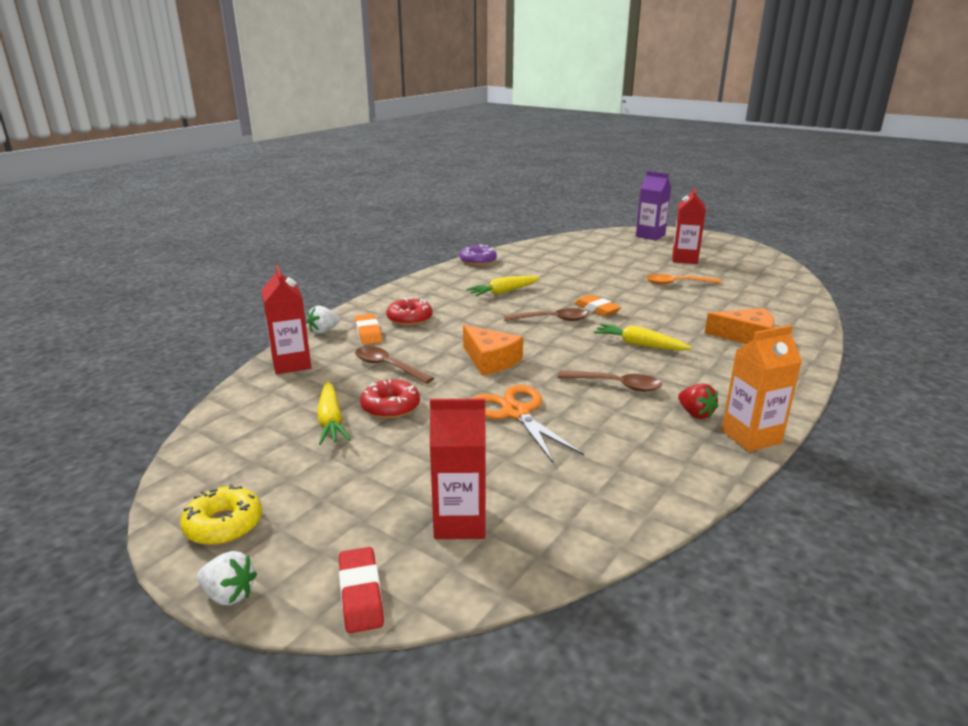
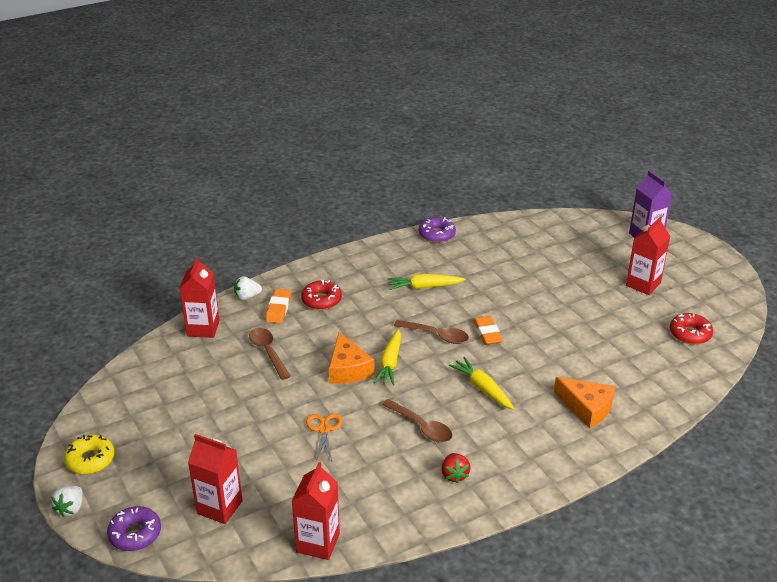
camera: 25 degrees right, 10 degrees up
white strawberry [197,551,257,605] -> white strawberry turned 60 degrees clockwise [51,486,83,517]
yellow carrot [317,382,351,445] -> yellow carrot moved to [373,329,401,385]
red eraser [339,547,384,633] -> purple donut [107,506,161,551]
red donut [360,379,420,419] -> red donut moved to [669,313,713,345]
orange scissors [472,385,584,463] -> orange scissors [306,413,343,461], size x0.62
orange spoon [646,274,722,285] -> none
orange carton [721,325,802,452] -> none
none -> red carton [292,462,340,560]

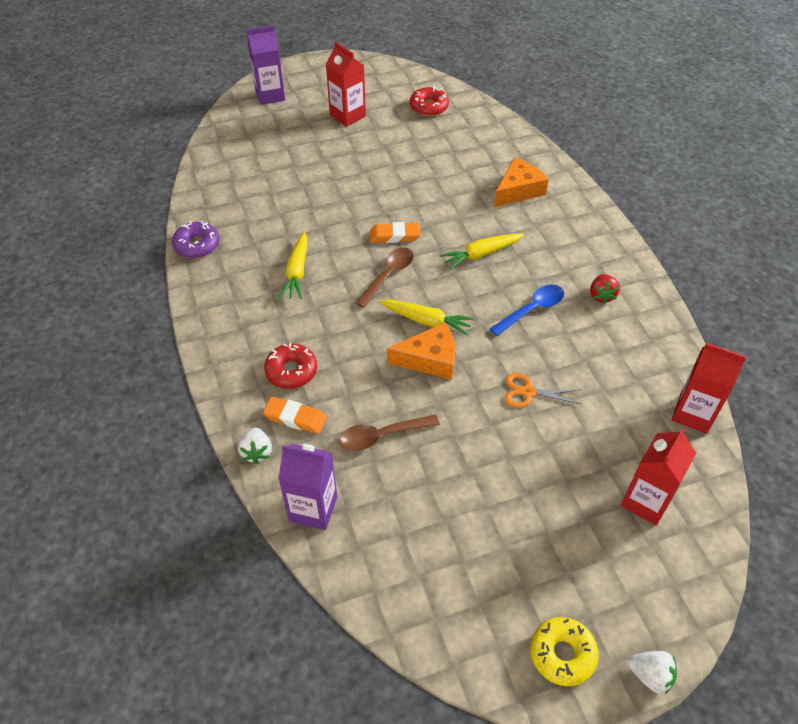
camera: 80 degrees left, 15 degrees up
purple donut [107,506,161,551] -> none
red carton [179,257,220,338] -> purple carton [278,444,337,530]
brown spoon [382,399,452,443] -> blue spoon [490,285,564,336]
red strawberry [441,453,471,483] -> red strawberry turned 90 degrees clockwise [590,274,620,304]

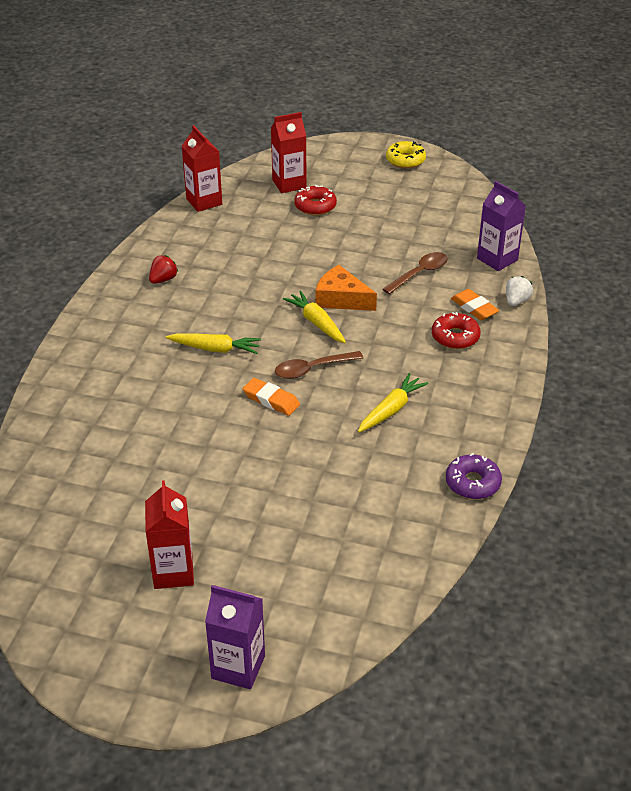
camera: 145 degrees left, 10 degrees down
brown spoon [339,414,440,451] -> brown spoon turned 60 degrees counterclockwise [382,252,448,294]
red donut [410,86,449,116] -> red donut moved to [294,185,337,215]
blue spoon [490,285,564,336] -> none
orange cheese [494,158,549,207] -> none
orange scissors [505,373,581,408] -> none
white strawberry [628,651,677,694] -> none

